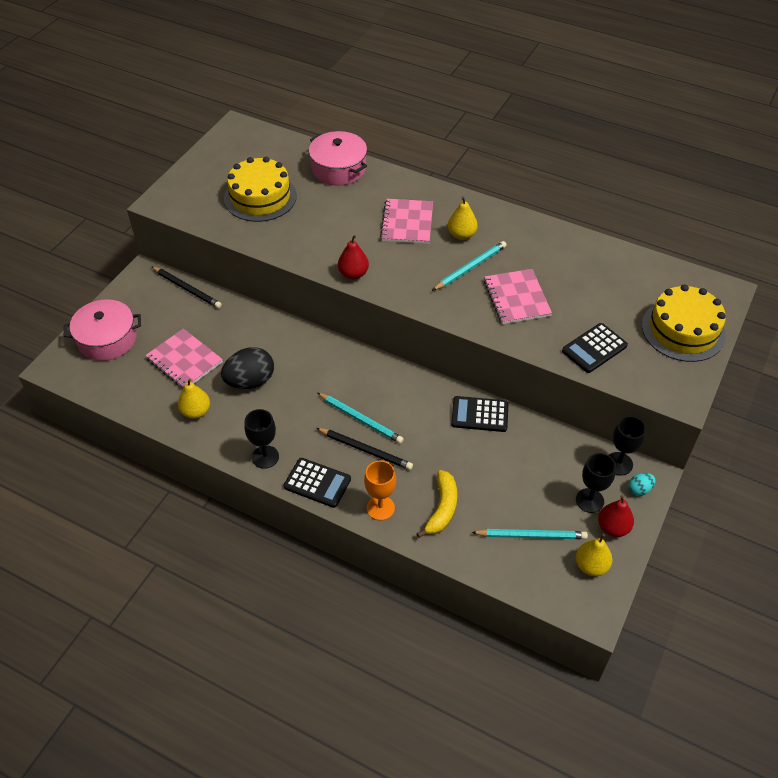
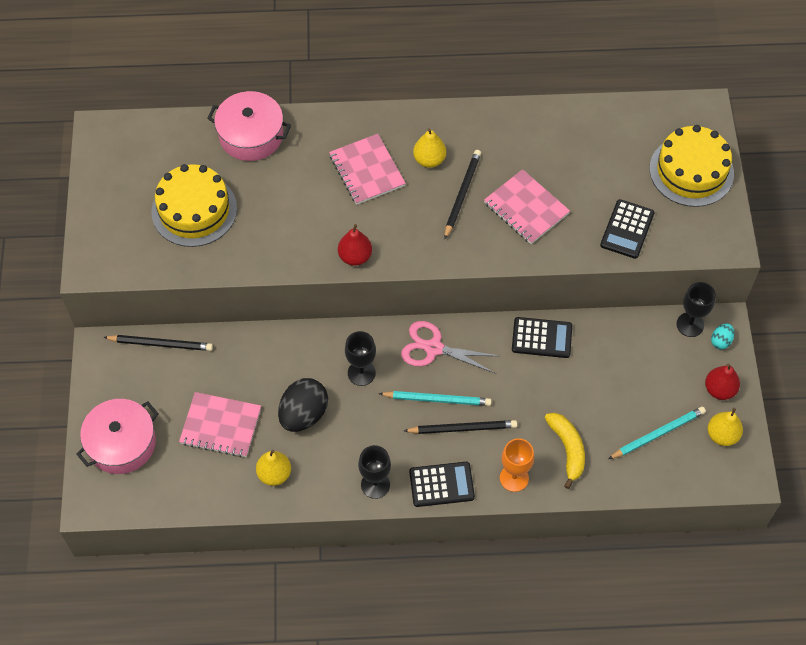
camera: 30 degrees left, 10 degrees up
turquoise pencil [432,241,507,291] -> black pencil [444,150,481,239]
black calculator [451,396,508,432] -> black calculator turned 150 degrees counterclockwise [512,317,572,358]
black goblet [576,453,616,513] -> black goblet moved to [345,331,376,386]
none -> pink scissors [401,321,499,373]

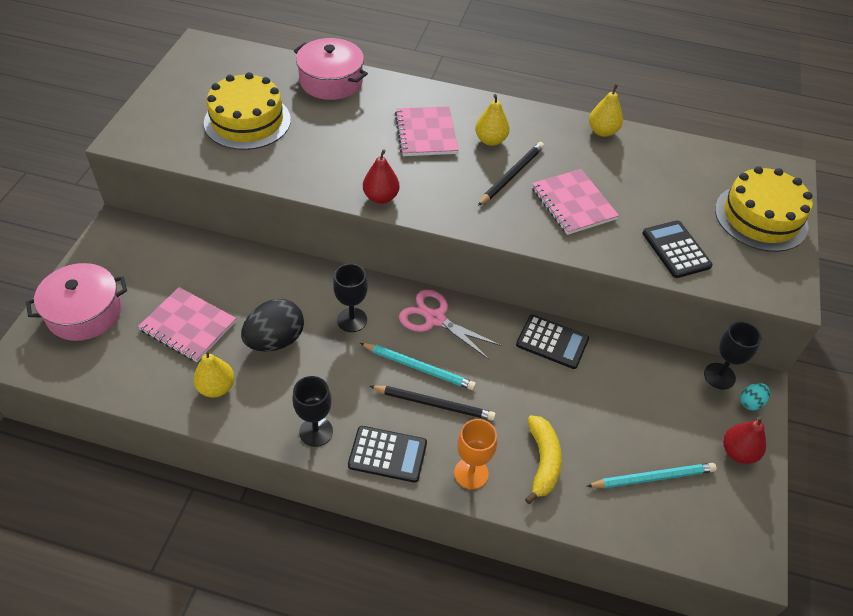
camera: 15 degrees right, 10 degrees down
black pencil [103,335,213,351] -> none
black calculator [600,199,654,259] -> black calculator turned 120 degrees clockwise [642,220,713,278]
yellow pear [708,408,743,446] -> yellow pear moved to [589,84,623,137]

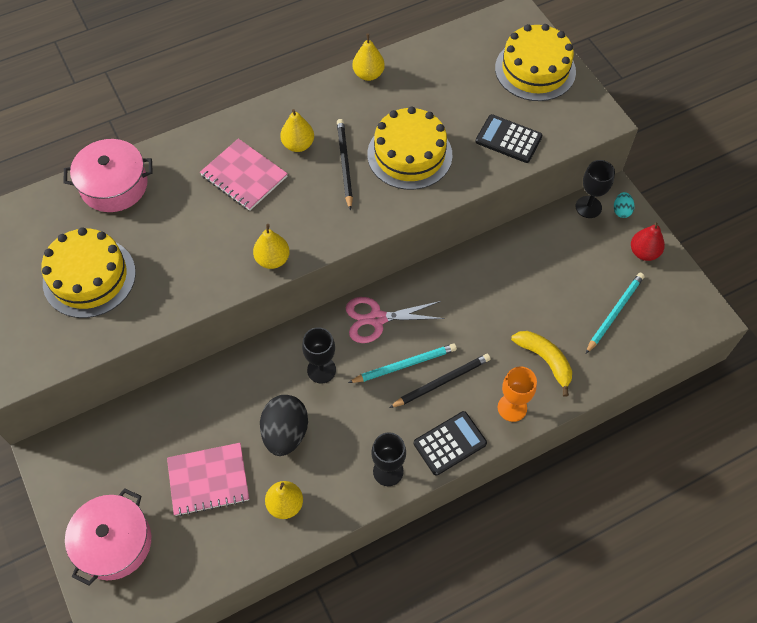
camera: 40 degrees left, 10 degrees up
red pear [363,149,400,204] -> yellow pear [253,224,290,269]
black calculator [516,314,589,369] -> none
pink notebook [532,169,619,235] -> yellow cake [367,106,453,190]

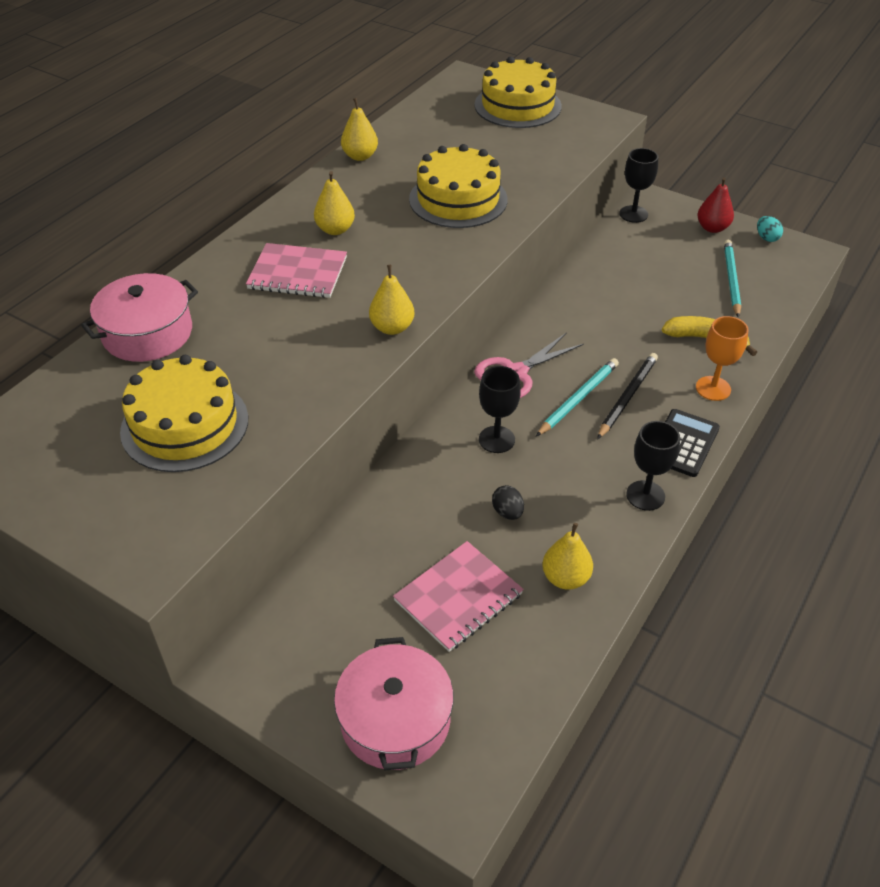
camera: 30 degrees left, 15 degrees down
black egg [260,395,308,456] -> black egg [492,485,524,520], size x0.49
black pencil [337,119,353,211] -> none
black calculator [476,114,542,163] -> none
turquoise egg [614,192,634,218] -> turquoise egg moved to [757,216,783,242]

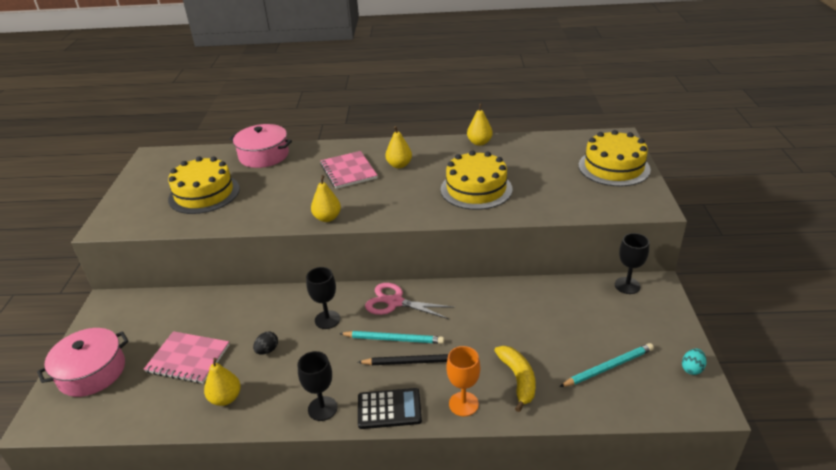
camera: 60 degrees right, 10 degrees down
red pear [698,177,734,233] -> none

